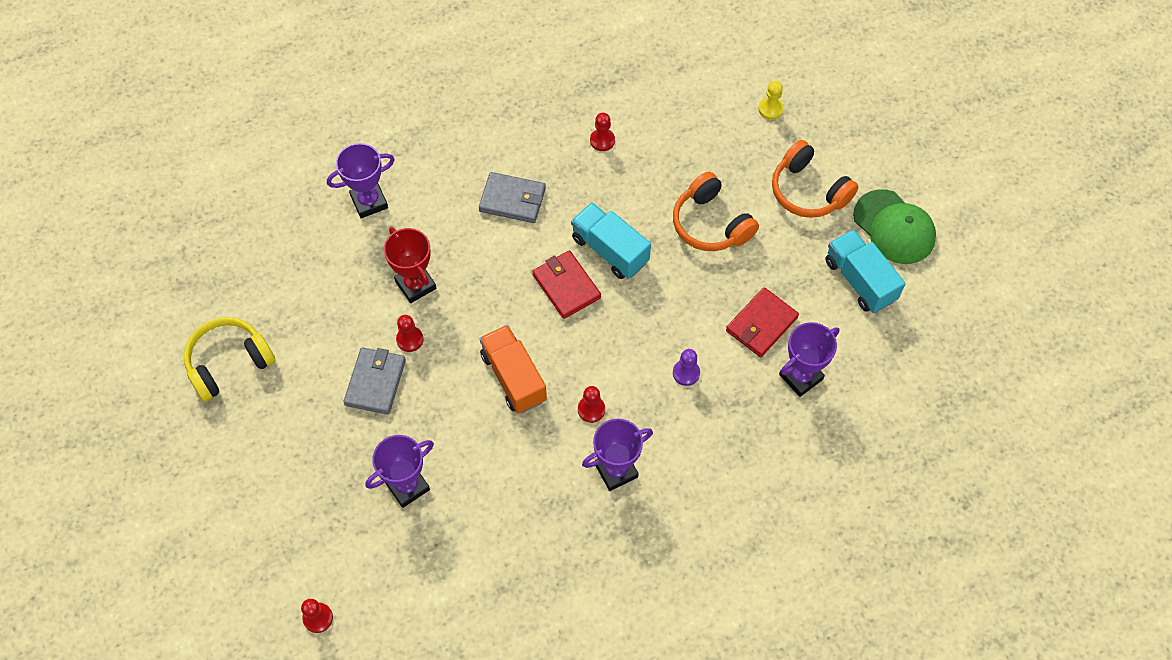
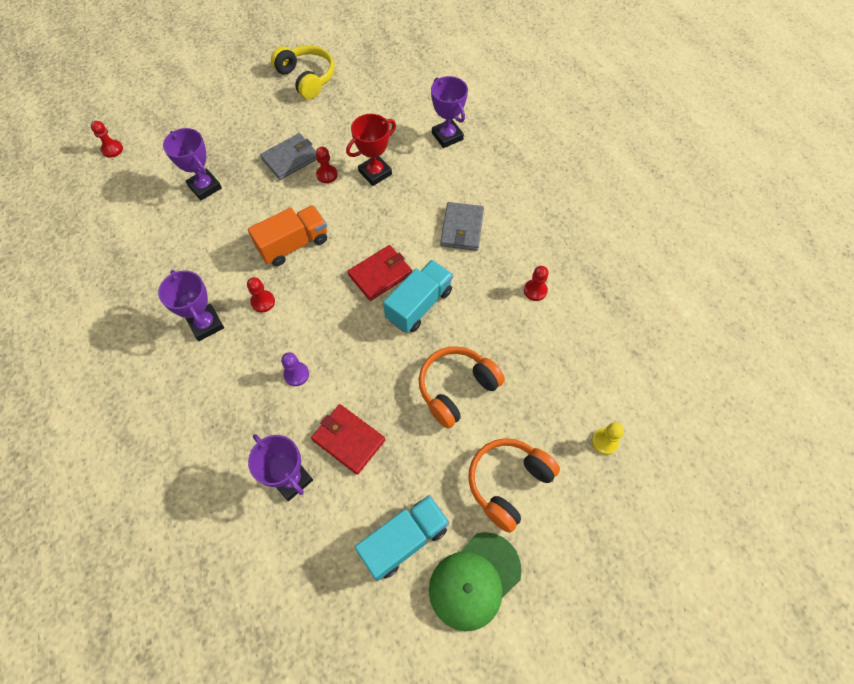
camera: 85 degrees right, 0 degrees up
grey wallet [343,347,406,415] -> grey wallet turned 45 degrees counterclockwise [260,133,317,180]

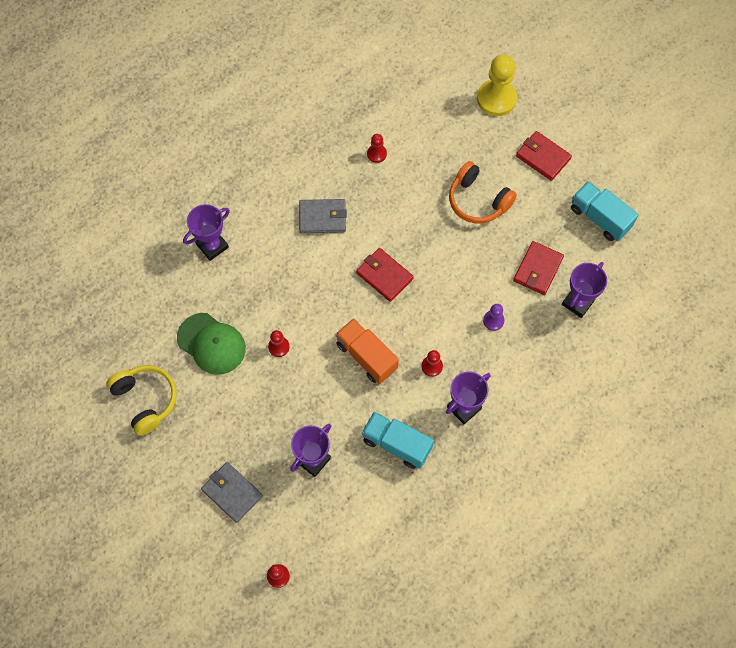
camera: 100 degrees left, 5 degrees up
grey wallet [260,133,317,180] -> grey wallet moved to [201,462,263,523]
yellow headphones [271,45,334,99] -> yellow headphones turned 105 degrees clockwise [106,365,177,436]
red trophy [346,114,396,186] -> none
turquoise truck [383,260,453,333] -> turquoise truck moved to [362,412,434,469]
green cap [429,532,522,631] -> green cap moved to [177,313,246,375]
orange headphones [468,438,560,533] -> red wallet [516,131,572,181]
yellow pawn [591,422,624,455] -> yellow pawn [477,54,517,116], size x2.04

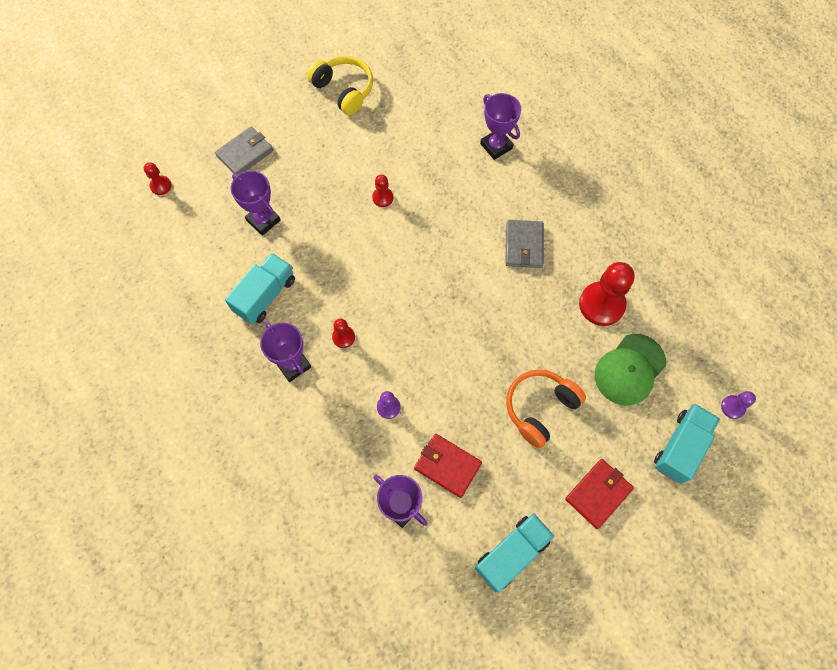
camera: 95 degrees right, 0 degrees up
yellow headphones [106,365,177,436] -> yellow headphones turned 105 degrees counterclockwise [307,56,373,115]
green cap [177,313,246,375] -> green cap moved to [595,334,666,406]
orange truck [336,318,399,384] -> none
red wallet [356,248,414,302] -> none
red pawn [367,134,387,163] -> red pawn [579,262,635,326], size x2.04
yellow pawn [477,54,517,116] -> turquoise truck [654,404,720,484]
none -> purple pawn [721,391,756,419]

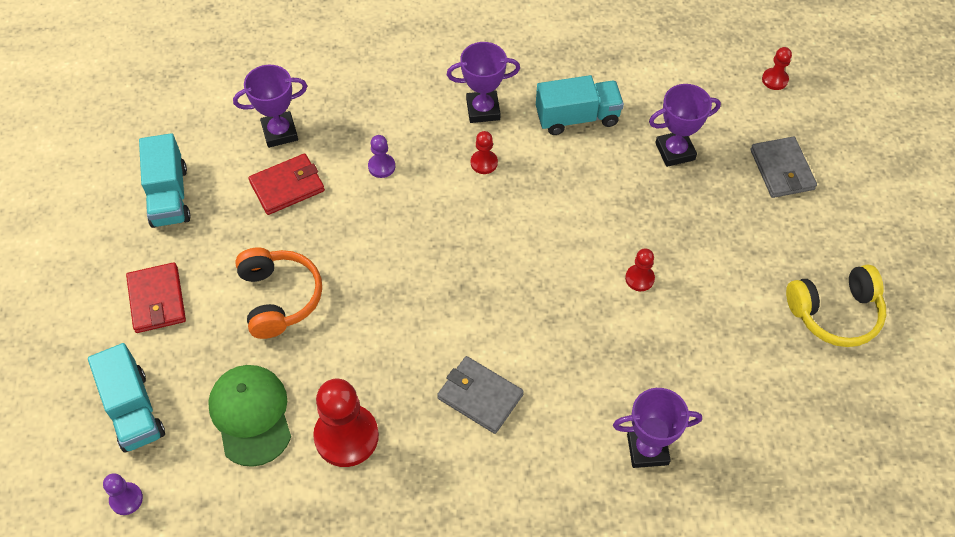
camera: 120 degrees right, 10 degrees down
turquoise truck [225,253,295,325] -> turquoise truck turned 75 degrees counterclockwise [536,75,624,135]

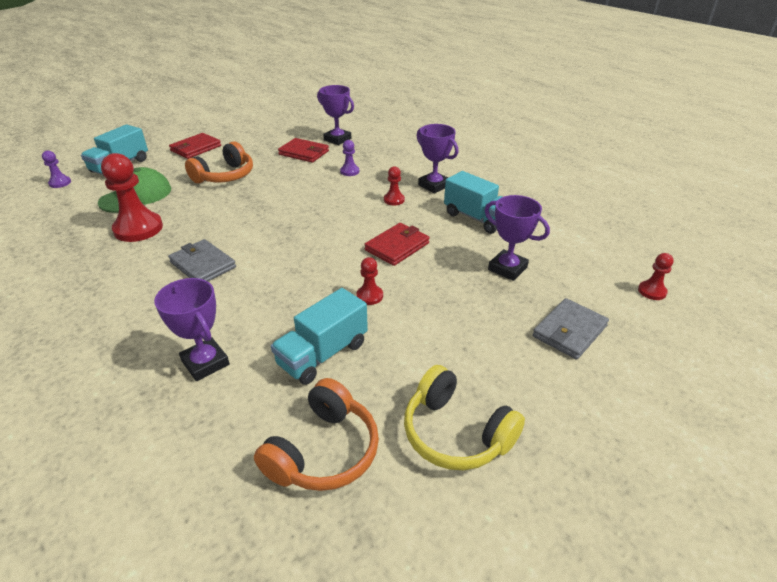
camera: 55 degrees right, 20 degrees down
turquoise truck [139,133,191,228] -> turquoise truck moved to [271,288,368,385]
grey wallet [437,356,524,434] -> grey wallet turned 45 degrees counterclockwise [168,239,236,281]
none -> orange headphones [254,378,379,491]
none -> red wallet [364,223,430,266]

